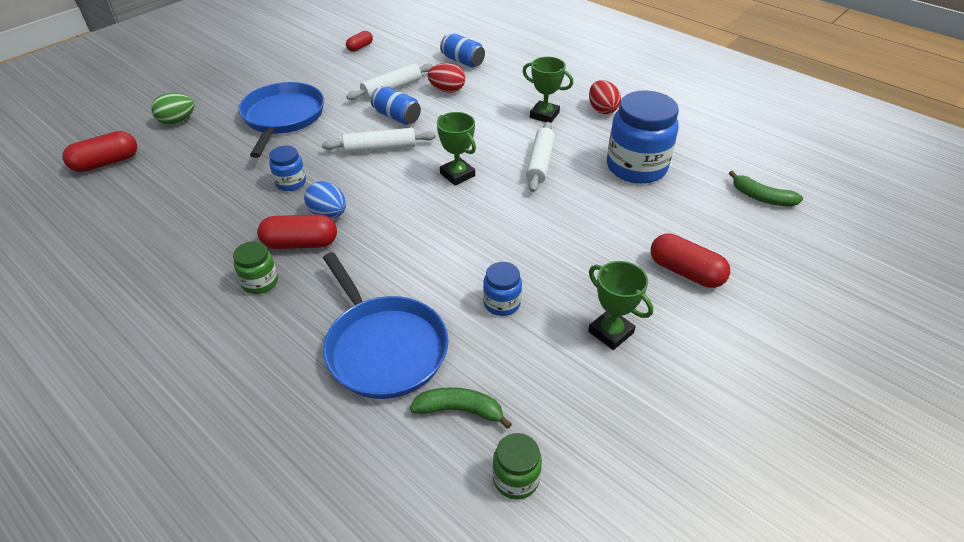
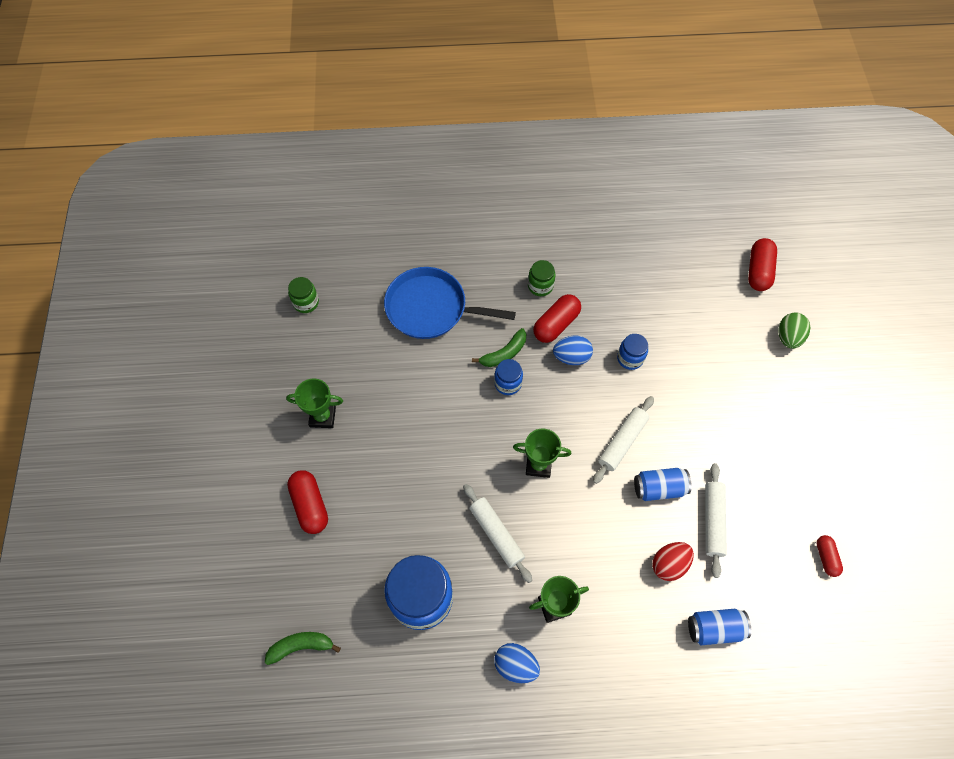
camera: 135 degrees right, 20 degrees up
blue pan [238,82,324,158] -> none
green banana [410,387,512,429] -> green banana moved to [472,328,526,367]
blue jar [483,262,522,316] -> blue jar moved to [494,359,523,395]
red egg [589,80,621,114] -> blue egg [494,643,540,683]
red capsule [651,233,730,288] -> red capsule turned 75 degrees clockwise [287,470,328,534]

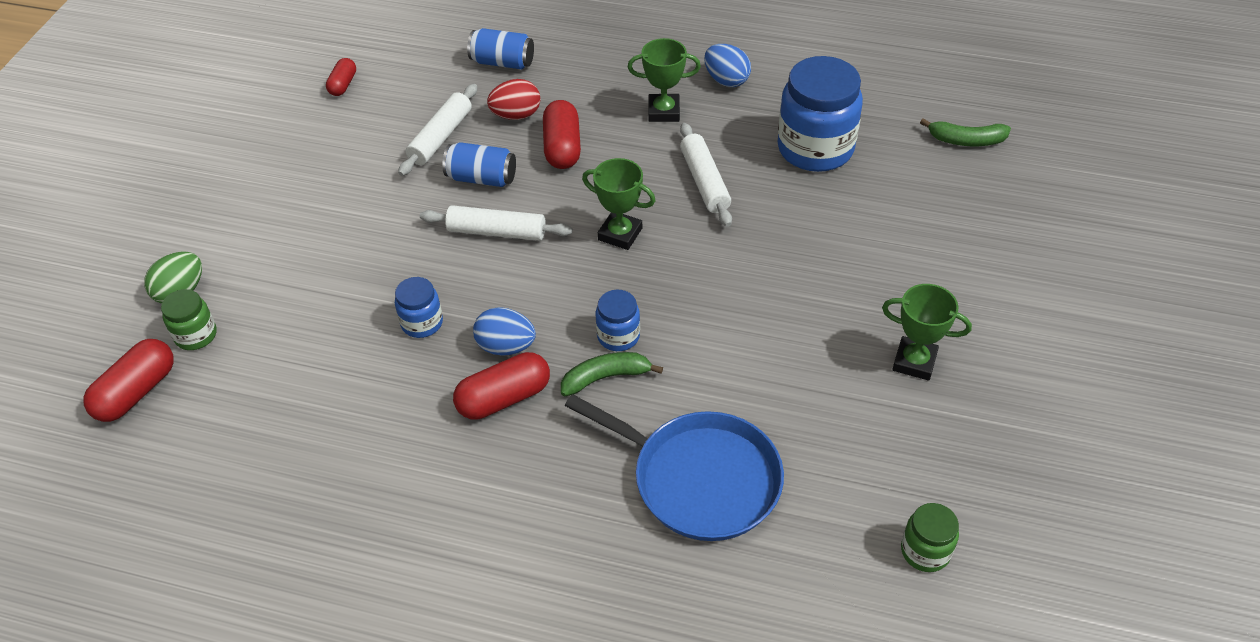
camera: 160 degrees left, 15 degrees down
red capsule [287,470,328,534] -> red capsule moved to [543,100,581,169]
green jar [528,260,556,296] -> green jar moved to [161,289,217,350]
white rolling pin [593,396,654,484] -> white rolling pin turned 45 degrees clockwise [420,205,572,241]

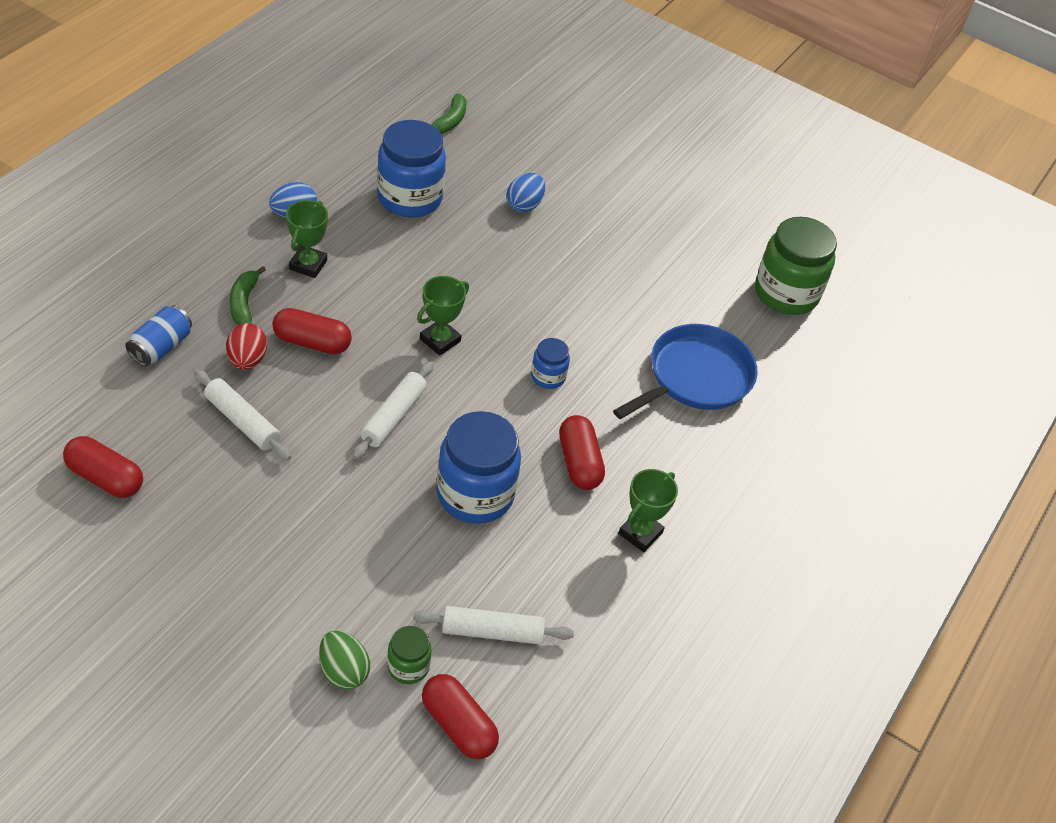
camera: 80 degrees left, 0 degrees up
red capsule [326,58,356,96] -> red capsule [63,436,143,498], size x1.66
blue jar [395,277,443,338] -> blue jar [437,411,521,524], size x2.04
blue can [442,142,516,187] -> none
blue egg [473,307,536,356] -> blue egg moved to [506,173,545,212]
green banana [561,352,663,396] -> green banana moved to [230,266,266,325]
white rolling pin [680,123,732,227] -> white rolling pin moved to [413,606,574,644]
green trophy [882,284,972,381] -> green trophy moved to [618,469,678,552]
green jar [901,503,959,572] -> green jar [755,217,837,315], size x2.04

